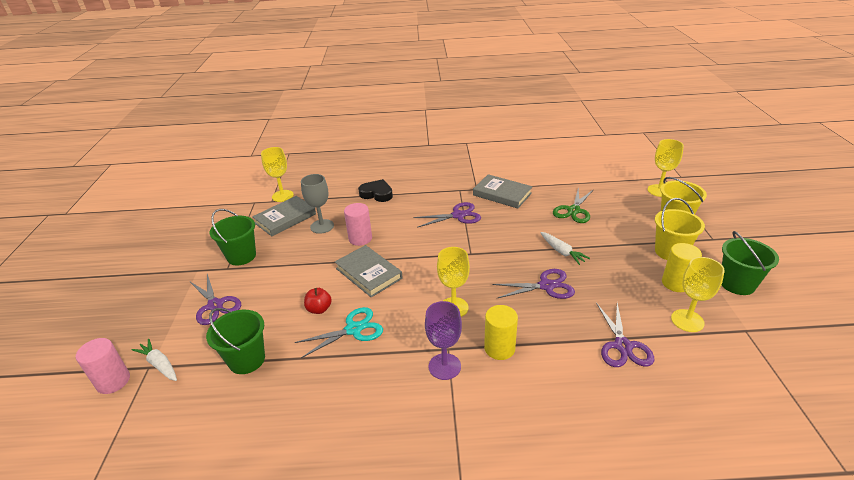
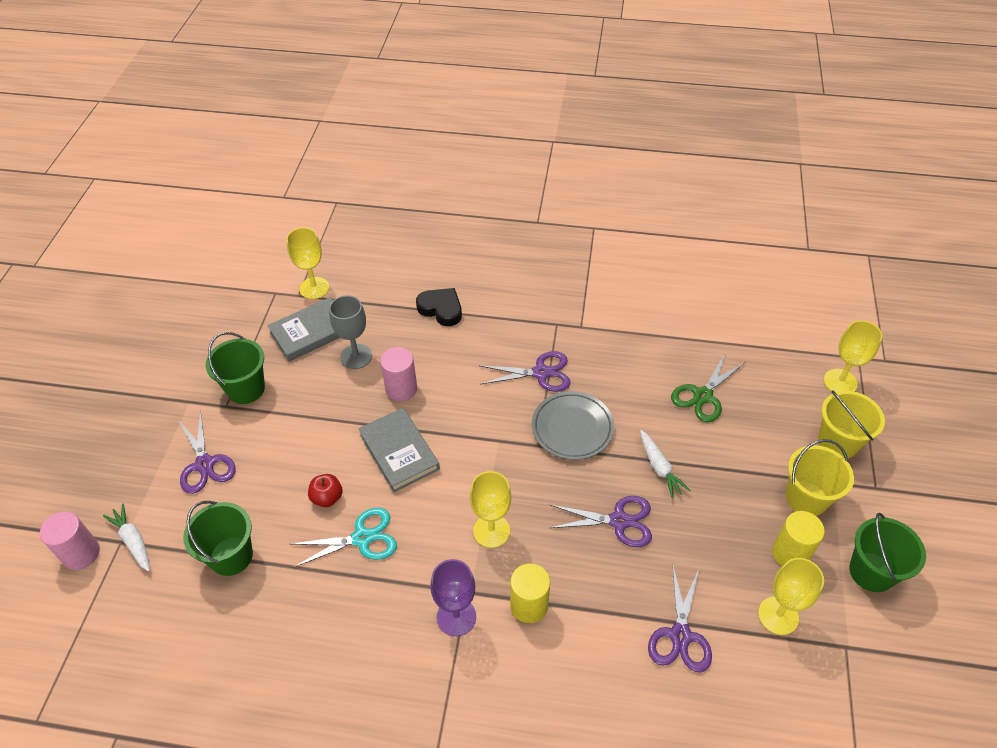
camera: 10 degrees right, 15 degrees up
grey book [473,174,533,209] -> none
none -> grey plate [532,391,614,460]

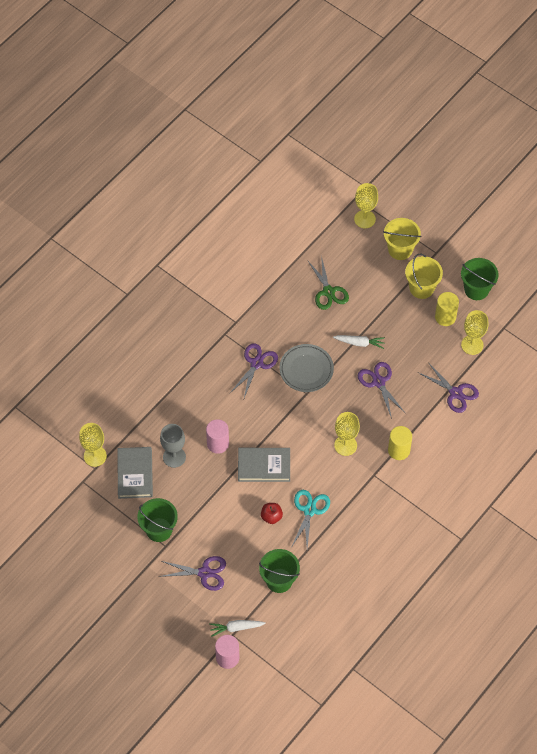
camera: 60 degrees left, 10 degrees up
black heart [416,288,462,326] -> none
purple goblet [430,559,476,636] -> none
purple scissors [550,496,652,547] -> purple scissors turned 60 degrees counterclockwise [358,362,405,419]

